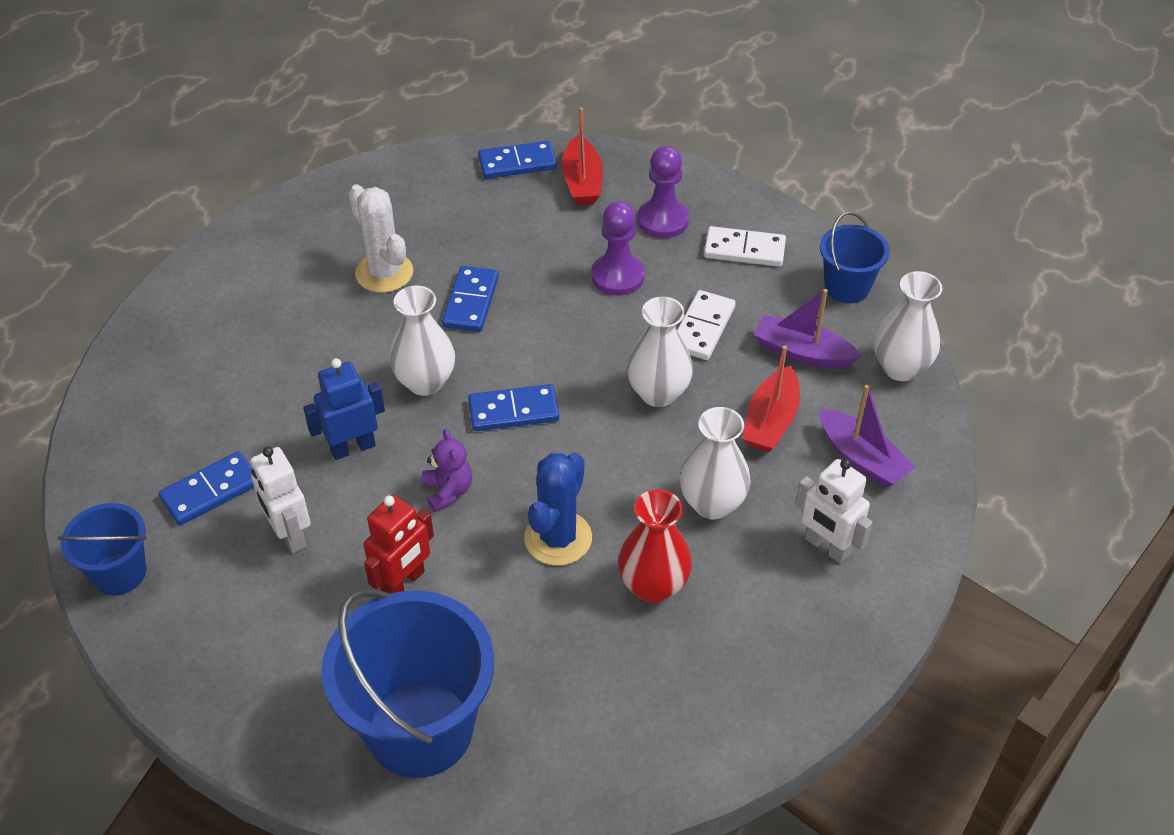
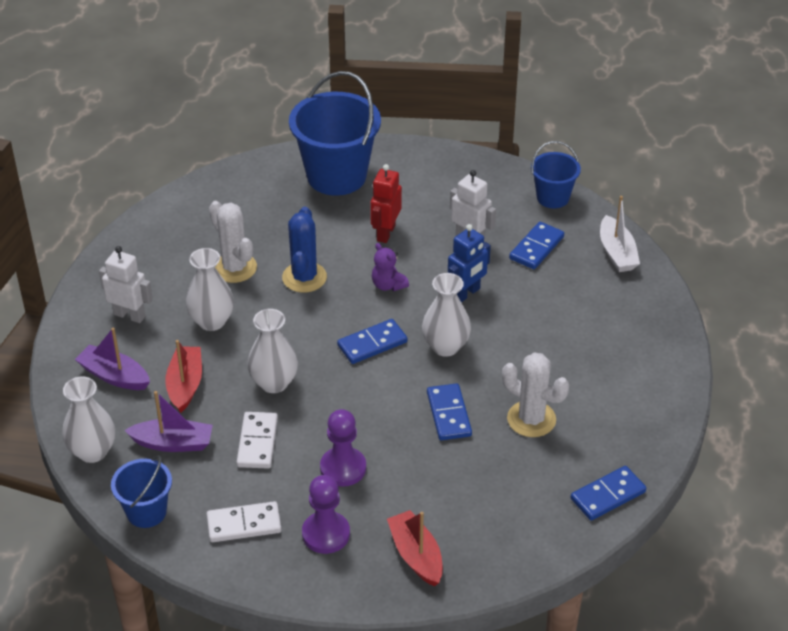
camera: 160 degrees right, 5 degrees down
blue domino [478,141,557,179] -> blue domino moved to [571,466,646,521]
red vase [618,489,692,603] -> white cactus [209,201,257,283]
none -> white boat [600,196,640,272]

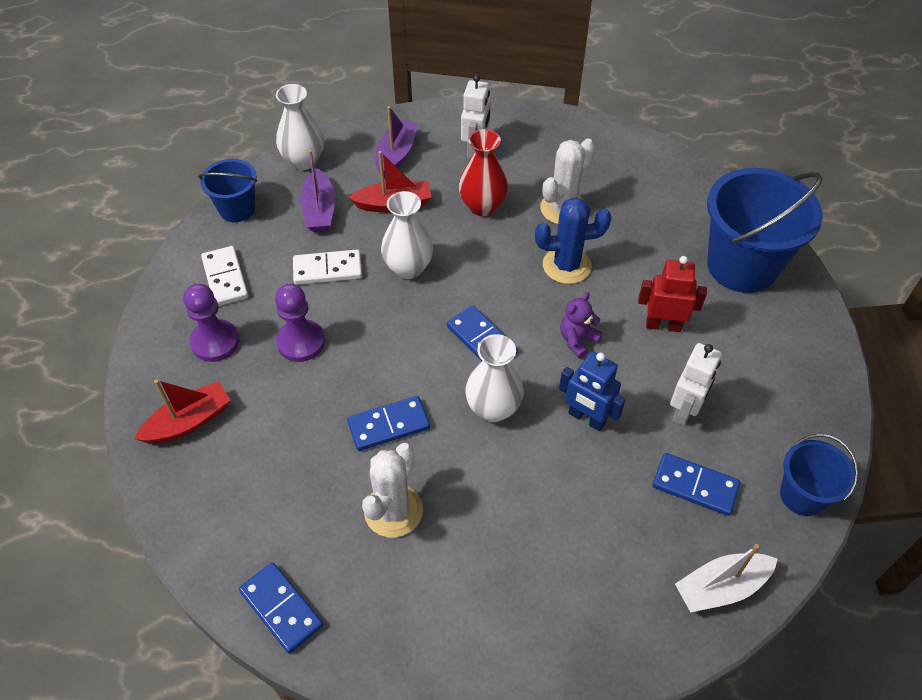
camera: 80 degrees right, 10 degrees up
white vase [186,248,234,331] -> red vase [459,129,508,216]

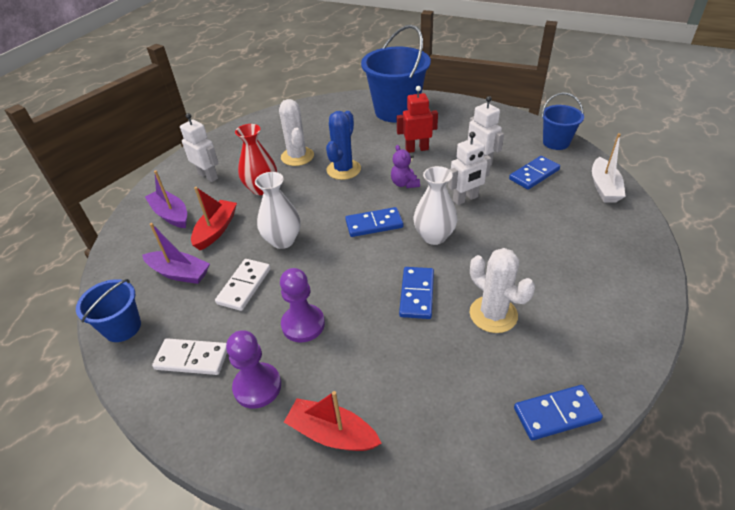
camera: 60 degrees left, 10 degrees down
red boat [135,379,231,444] -> red boat turned 60 degrees counterclockwise [284,391,382,451]
white vase [276,84,324,170] -> none
blue robot [559,351,626,431] -> white robot [448,132,491,205]
red robot [638,256,707,332] -> red robot turned 45 degrees clockwise [397,86,438,153]

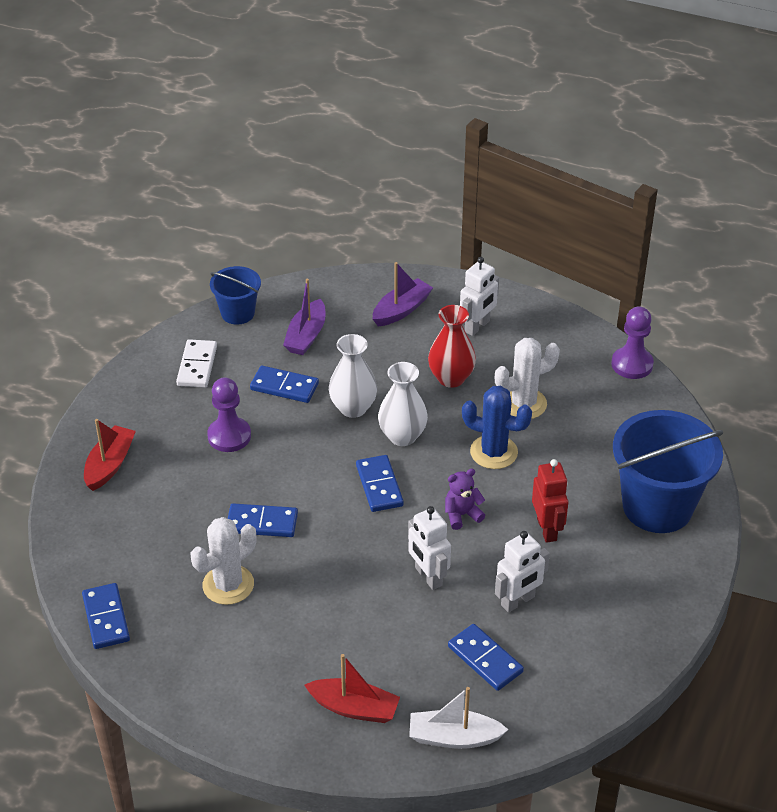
camera: 85 degrees right, 0 degrees up
red boat [191,187,237,250] -> red boat moved to [305,654,400,723]
white domino [215,259,270,311] -> blue domino [250,365,319,403]
purple pawn [226,330,281,409] -> purple pawn moved to [611,306,654,379]
white vase [414,166,458,245] -> white vase moved to [378,362,428,446]
blue bucket [542,93,584,150] -> none

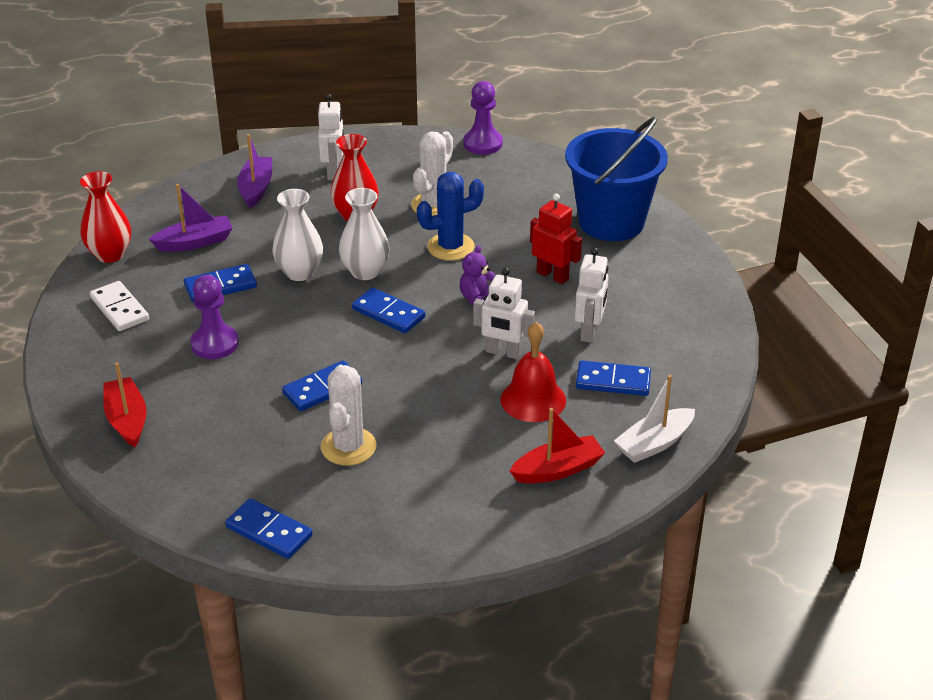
camera: 40 degrees left, 5 degrees down
blue bucket [210,266,261,325] -> red vase [80,171,131,263]
purple boat [283,279,326,355] -> purple boat turned 90 degrees counterclockwise [149,184,233,252]
none -> red bell [500,322,566,422]

